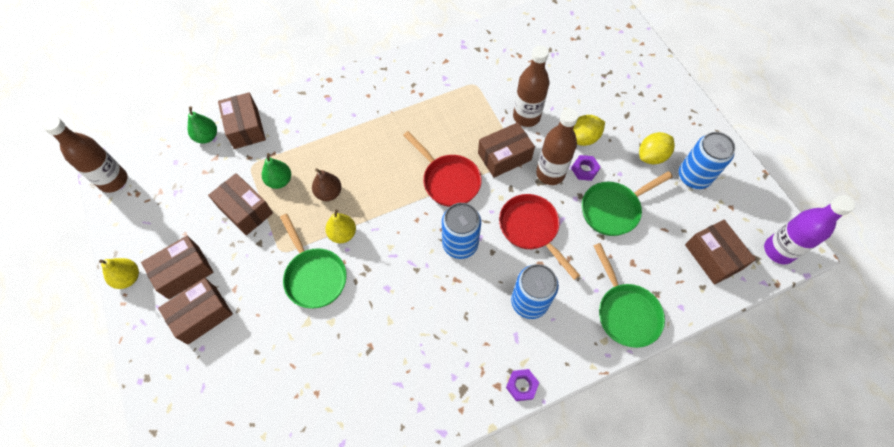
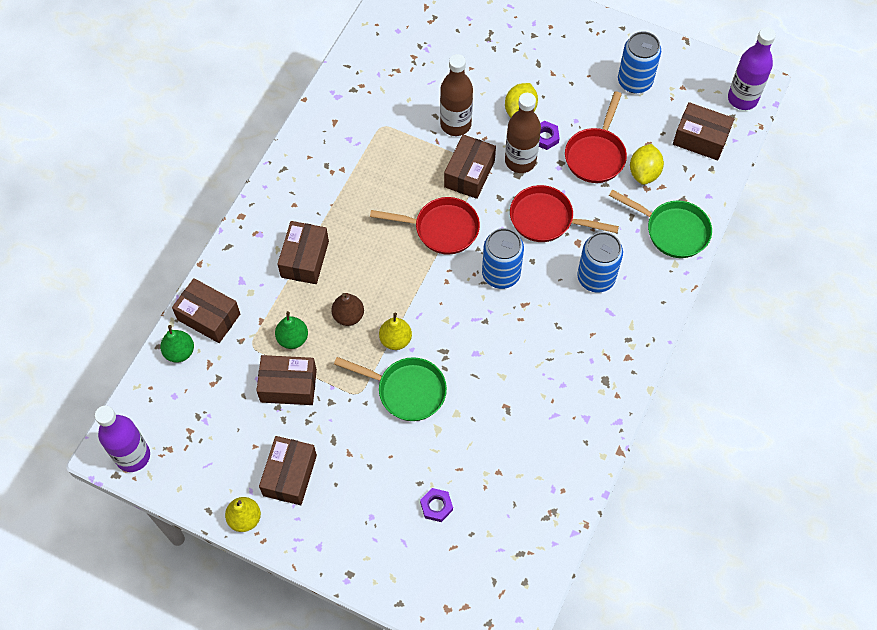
camera: 40 degrees left, 0 degrees up
brown bottle [42,116,128,193] -> purple bottle [95,406,150,472]
brown box [158,278,233,345] -> brown box moved to [278,221,329,284]
purple nut [506,369,539,401] -> purple nut moved to [420,488,453,522]
green pan [582,171,673,236] -> red pan [565,91,627,183]
yellow lemon [639,132,675,164] -> yellow lemon moved to [630,144,664,185]

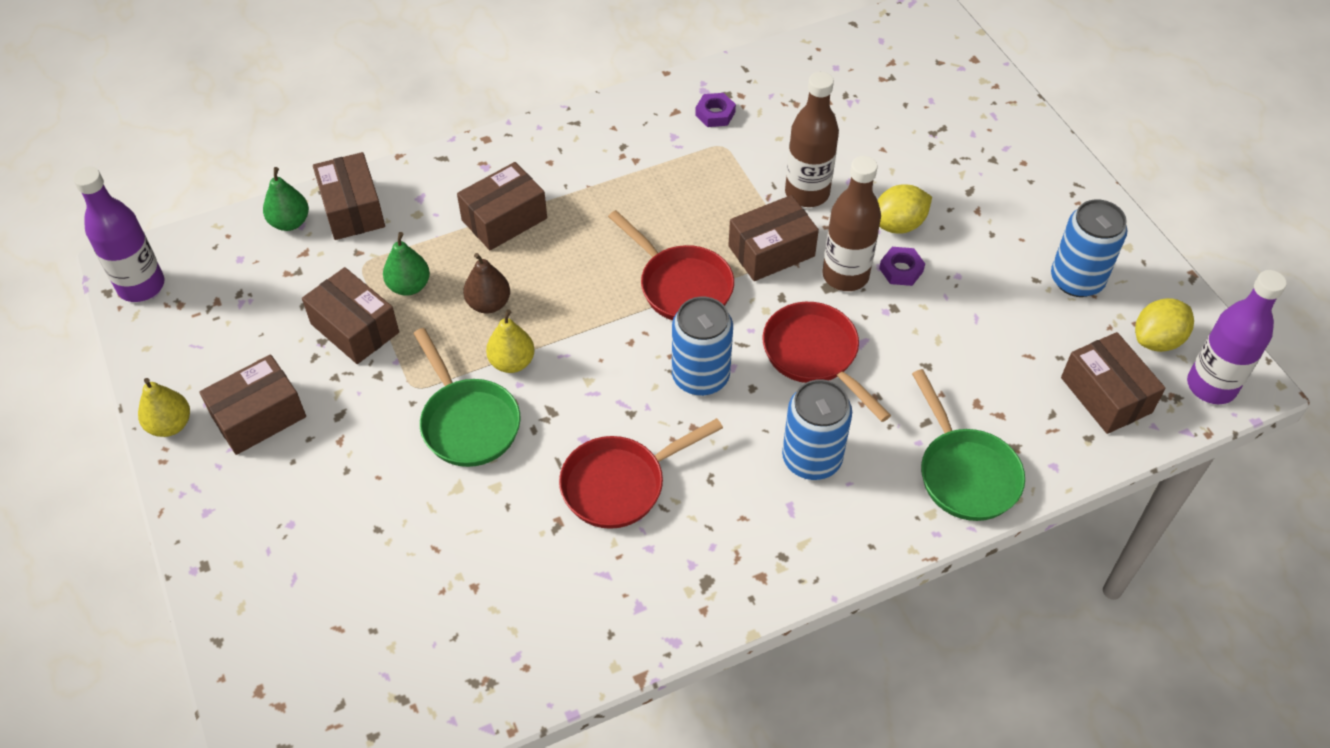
camera: 40 degrees right, 10 degrees down
purple nut [420,488,453,522] -> purple nut moved to [695,93,736,127]
red pan [565,91,627,183] -> red pan moved to [559,418,723,529]
yellow lemon [630,144,664,185] -> yellow lemon moved to [1135,298,1194,352]

